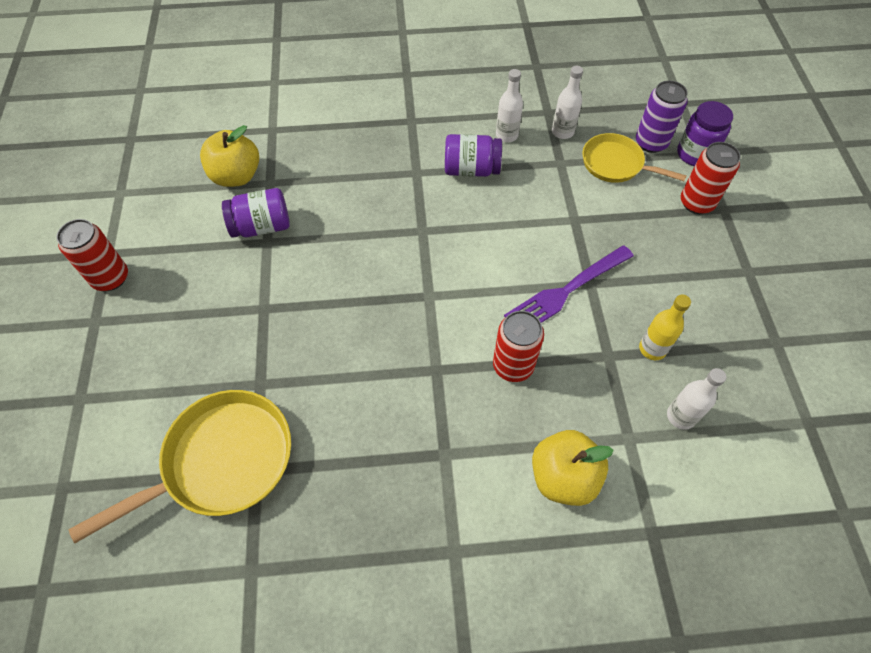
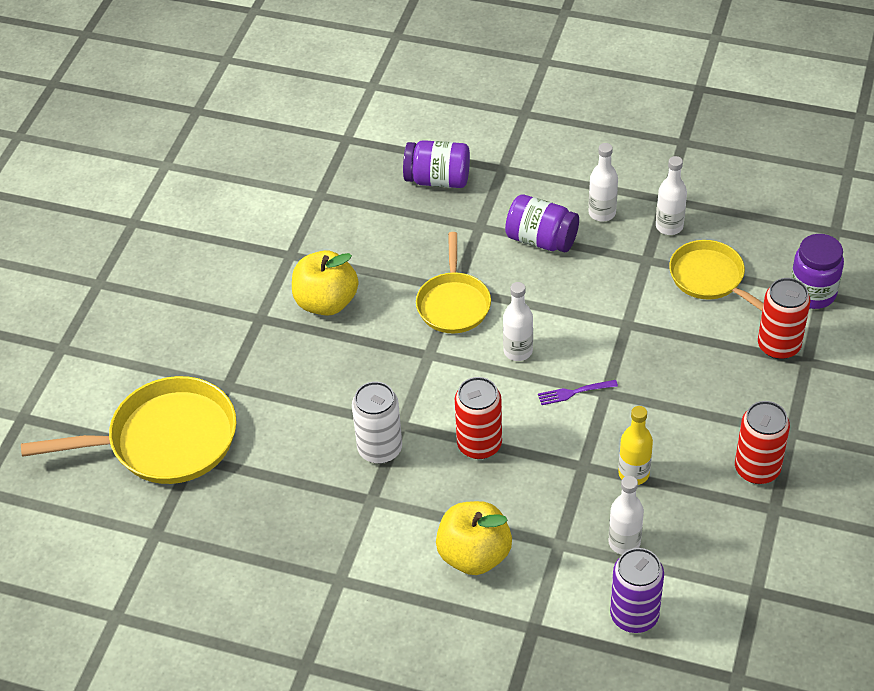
camera: 25 degrees right, 10 degrees down
red can [56,219,128,291] -> red can moved to [735,401,790,484]
yellow apple [200,125,259,187] -> yellow apple moved to [292,250,358,316]
purple jar [222,188,290,238] -> purple jar moved to [403,140,470,188]
purple fork [504,245,634,323] -> purple fork [538,380,618,405], size x0.46
purple can [636,81,688,153] -> purple can moved to [610,548,664,633]
none -> white can [352,382,402,464]
none -> yellow pan [416,232,491,333]
none -> white bottle [503,282,533,361]

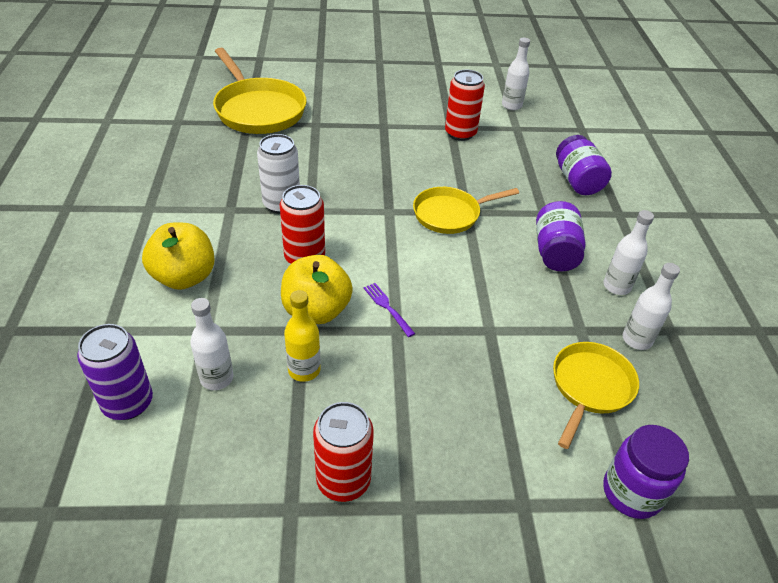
camera: 65 degrees right, 5 degrees down
yellow apple [292,250,358,316] -> yellow apple moved to [281,255,353,324]
white bottle [503,282,533,361] -> white bottle moved to [502,38,530,110]
red can [758,278,811,359] -> red can moved to [445,70,485,141]

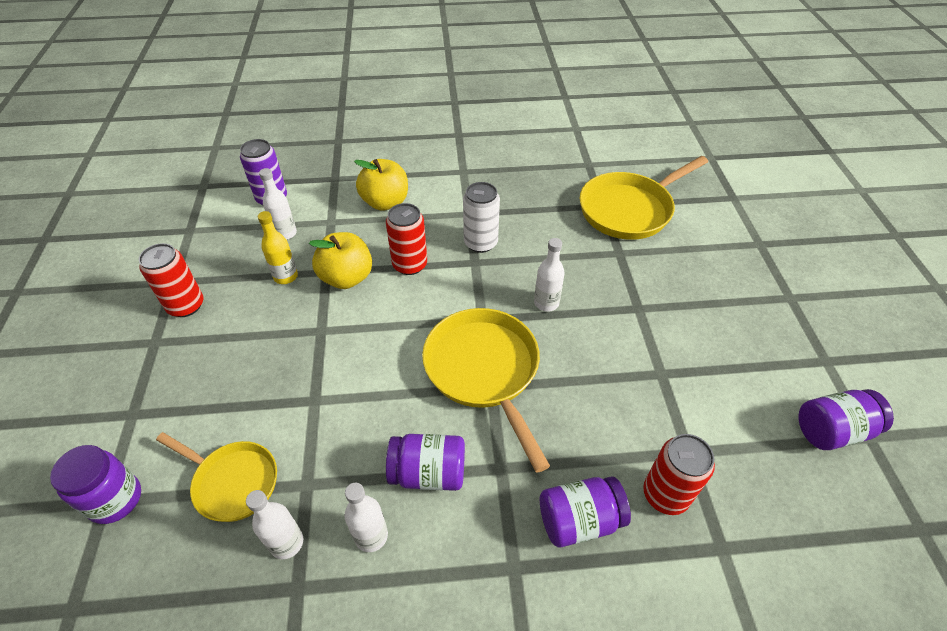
camera: 90 degrees right, 5 degrees up
purple fork [364,283,415,337] -> none
yellow pan [413,187,519,234] -> yellow pan [422,308,550,473], size x1.60
red can [445,70,485,141] -> red can moved to [643,434,715,515]
white bottle [502,38,530,110] -> white bottle moved to [534,238,565,312]
none -> purple jar [798,389,894,450]

